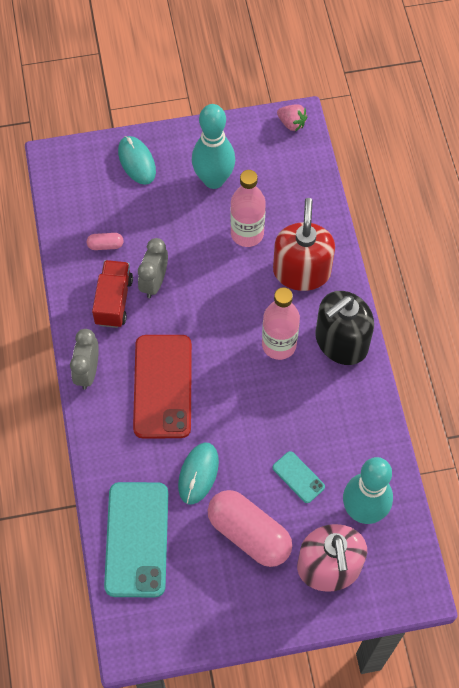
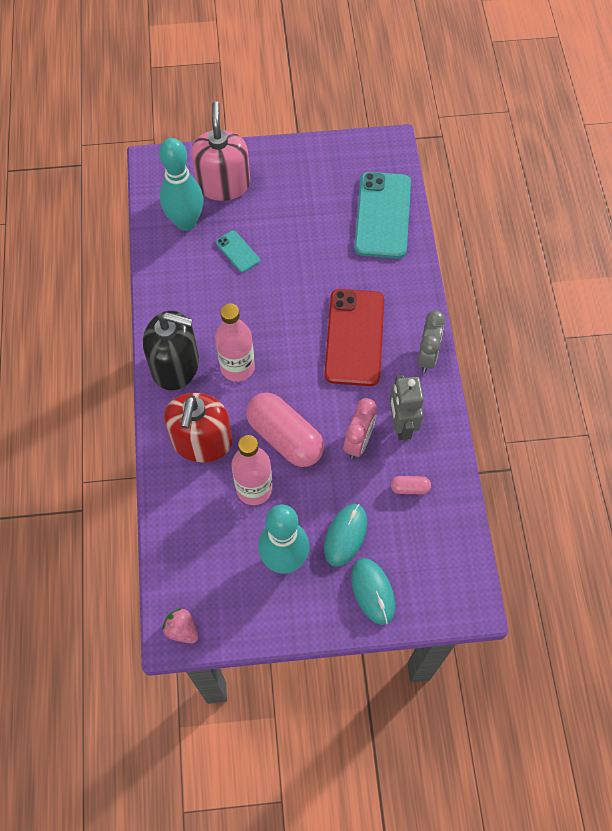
camera: 175 degrees left, 0 degrees up
red truck [92,260,133,328] -> grey robot [389,375,424,440]
grey clock [138,238,168,298] -> pink clock [343,398,377,459]
turquoise mouse [178,442,219,505] -> turquoise mouse moved to [324,504,367,567]
pink capsule [207,490,292,567] -> pink capsule moved to [246,392,324,467]
black soap dispenser [315,291,374,365] -> black soap dispenser turned 45 degrees clockwise [143,311,199,390]

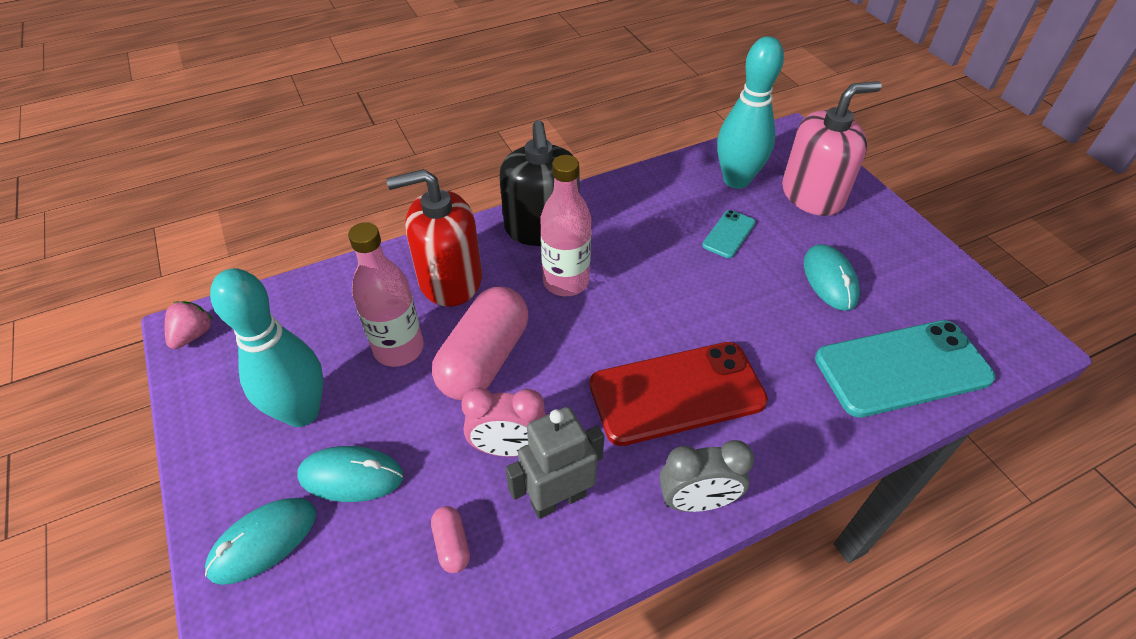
camera: 70 degrees right, 15 degrees down
none -> turquoise mouse [804,244,860,311]

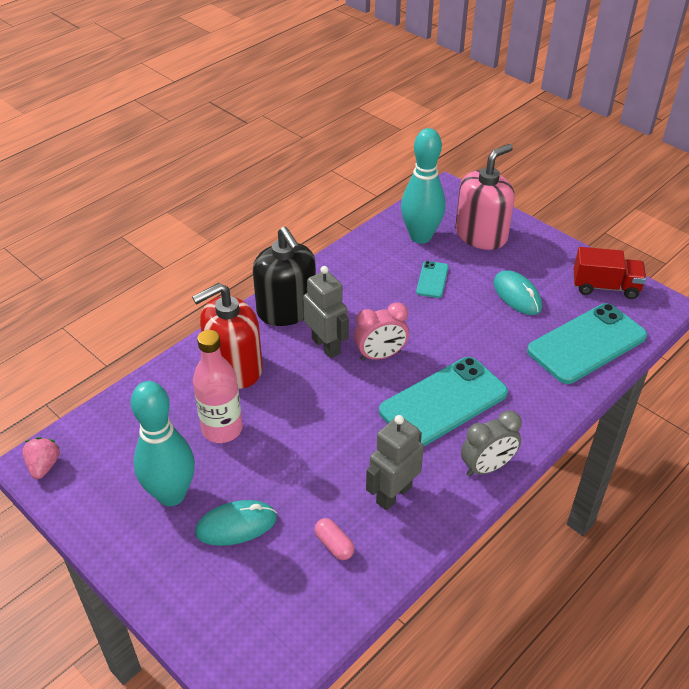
camera: 20 degrees left, 5 degrees down
turquoise mouse [205,498,316,585] -> none
pink capsule [432,287,528,400] -> none
pink clock [461,387,546,457] -> pink clock moved to [354,302,409,361]
pink bottle [540,155,591,296] -> grey robot [303,266,349,358]
red phone [590,342,768,446] -> turquoise phone [379,357,508,446]
none -> red truck [574,247,646,299]

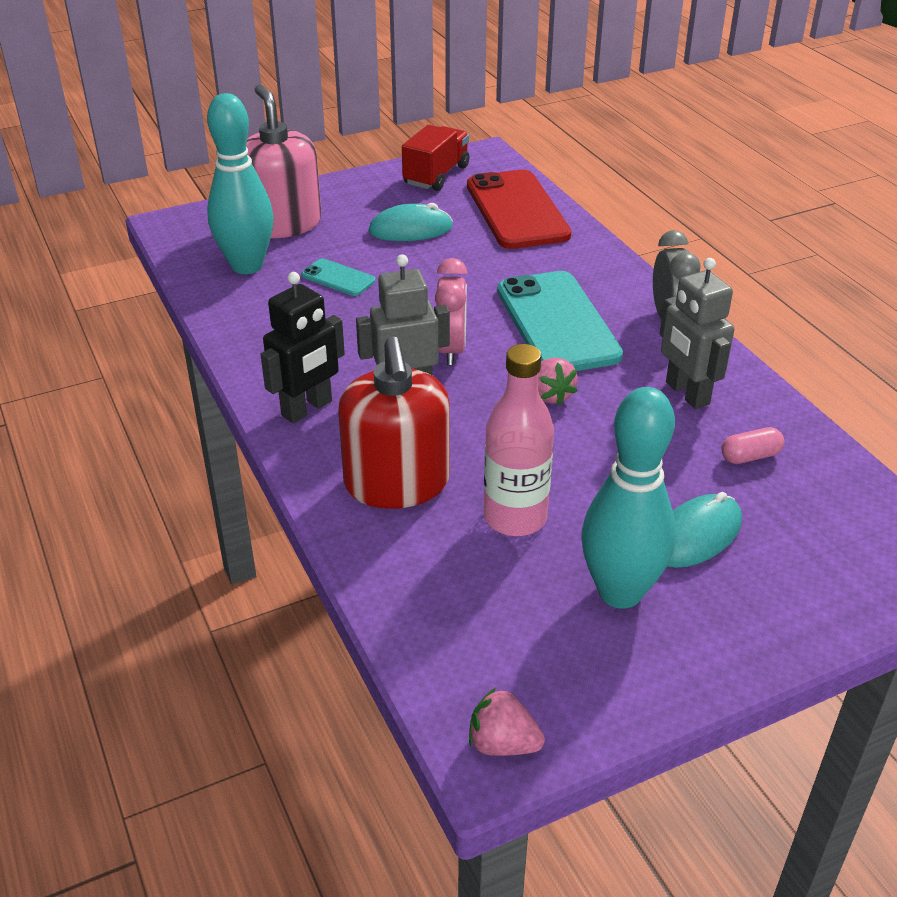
camera: 70 degrees left, 5 degrees down
turquoise mouse [195,500,277,546] -> turquoise mouse turned 45 degrees clockwise [667,492,742,568]
black soap dispenser [253,227,316,326] -> black robot [261,272,345,423]
turquoise phone [527,303,647,384] -> red phone [467,170,571,249]
none -> pink strawberry [538,358,578,406]

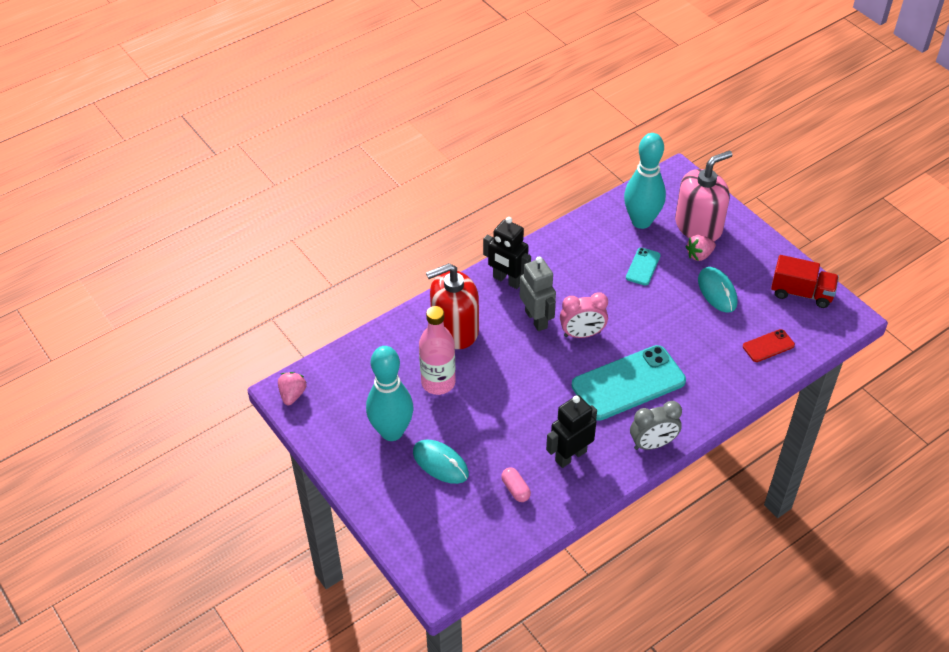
camera: 80 degrees right, 10 degrees up
red phone [467,170,571,249] -> red phone [743,329,795,362], size x0.46
pink strawberry [538,358,578,406] -> pink strawberry moved to [686,235,716,261]
grey robot [659,258,734,409] -> black robot [546,395,597,468]

